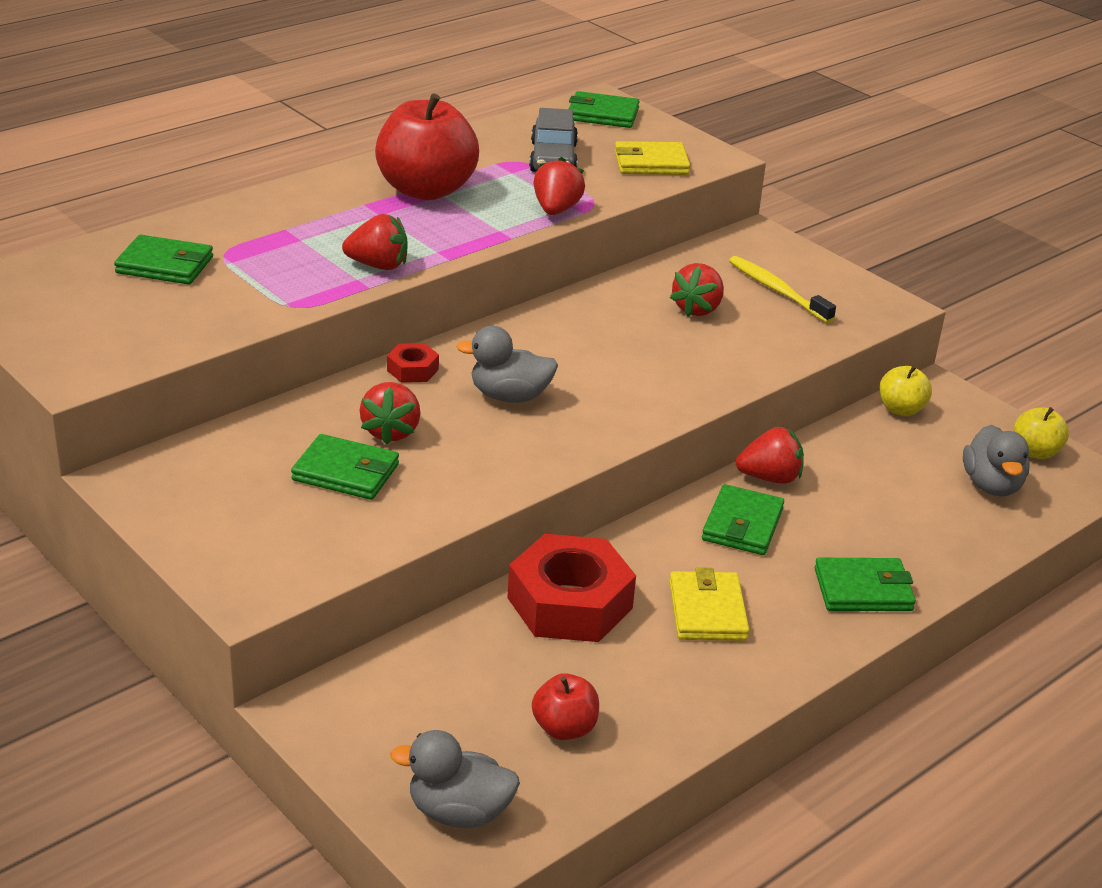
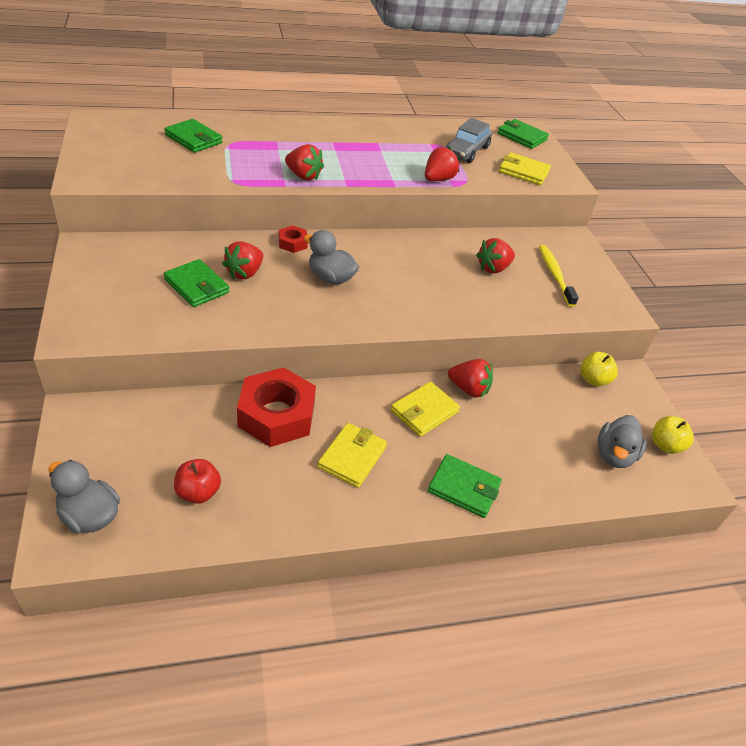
camera: 25 degrees right, 10 degrees up
red apple [375,93,479,200] -> none
green wallet [702,484,784,555] -> yellow wallet [391,382,460,437]

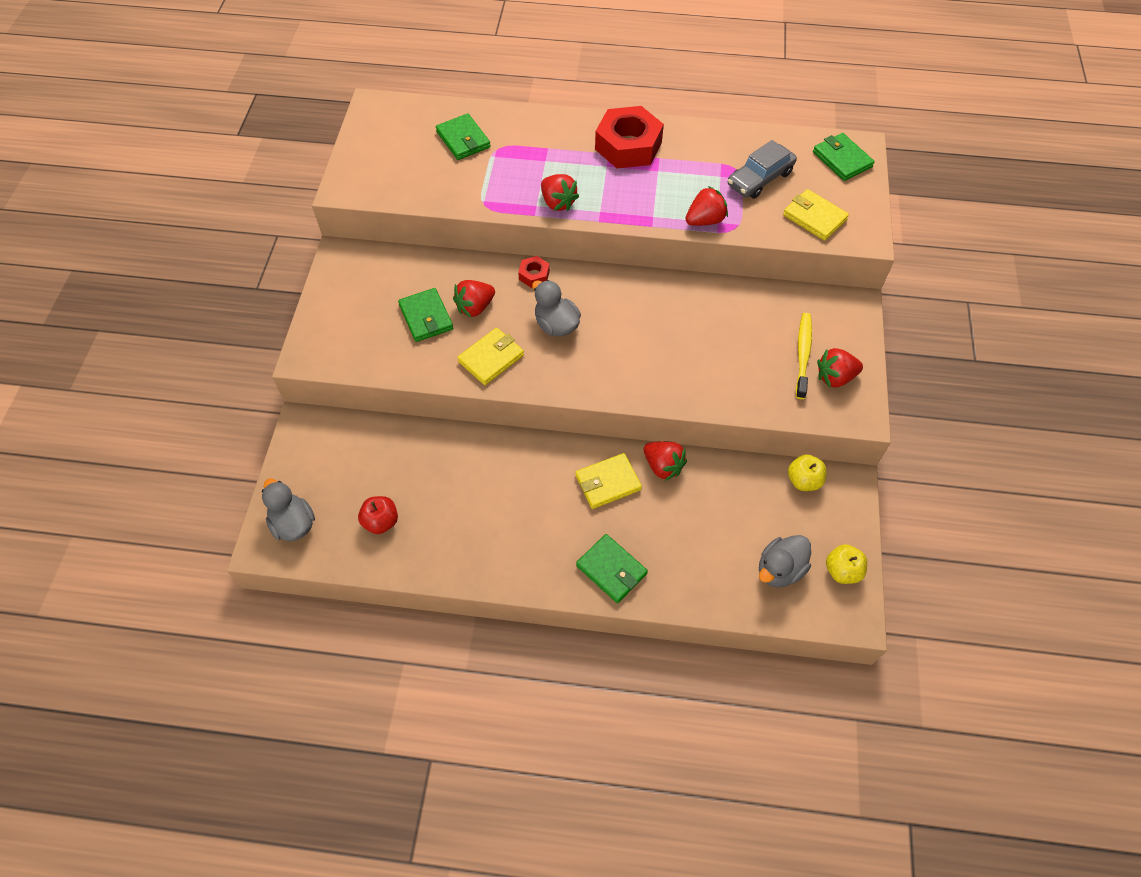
camera: 25 degrees right, 15 degrees up
red nut [237,367,316,447] -> red nut moved to [595,106,664,168]
yellow wallet [318,423,387,488] -> yellow wallet moved to [457,328,524,385]
red strawberry [476,238,515,274] -> red strawberry moved to [817,348,863,387]

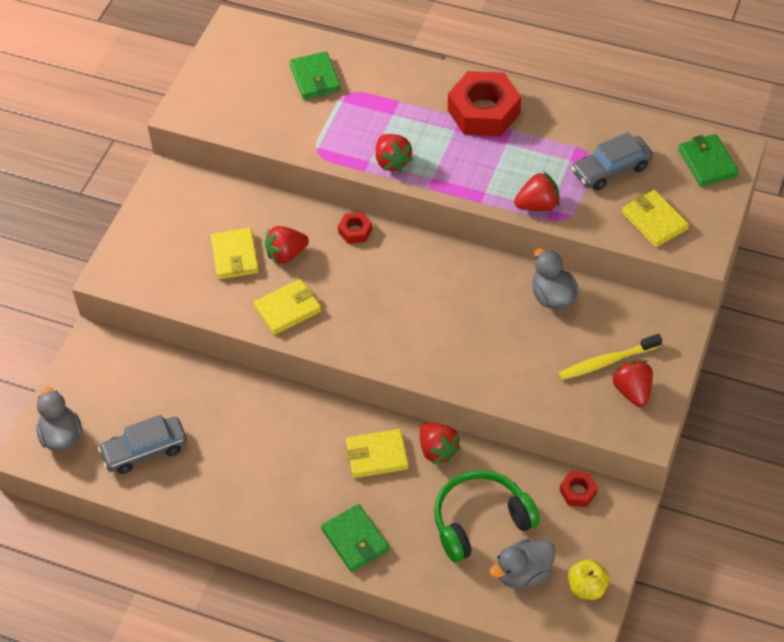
camera: 15 degrees right, 5 degrees down
red apple [358,496,398,534] -> grey car [98,415,187,474]
green wallet [398,288,453,342] -> yellow wallet [211,228,259,280]
grey duck [532,280,581,336] -> grey duck moved to [532,248,579,309]
yellow apple [788,454,827,491] -> red nut [560,471,598,507]
yellow toothbrush [796,313,812,399] -> yellow toothbrush turned 135 degrees counterclockwise [558,334,662,380]
red strawberry [817,348,863,387] -> red strawberry turned 75 degrees clockwise [612,360,653,407]
none -> green headphones [434,470,540,562]

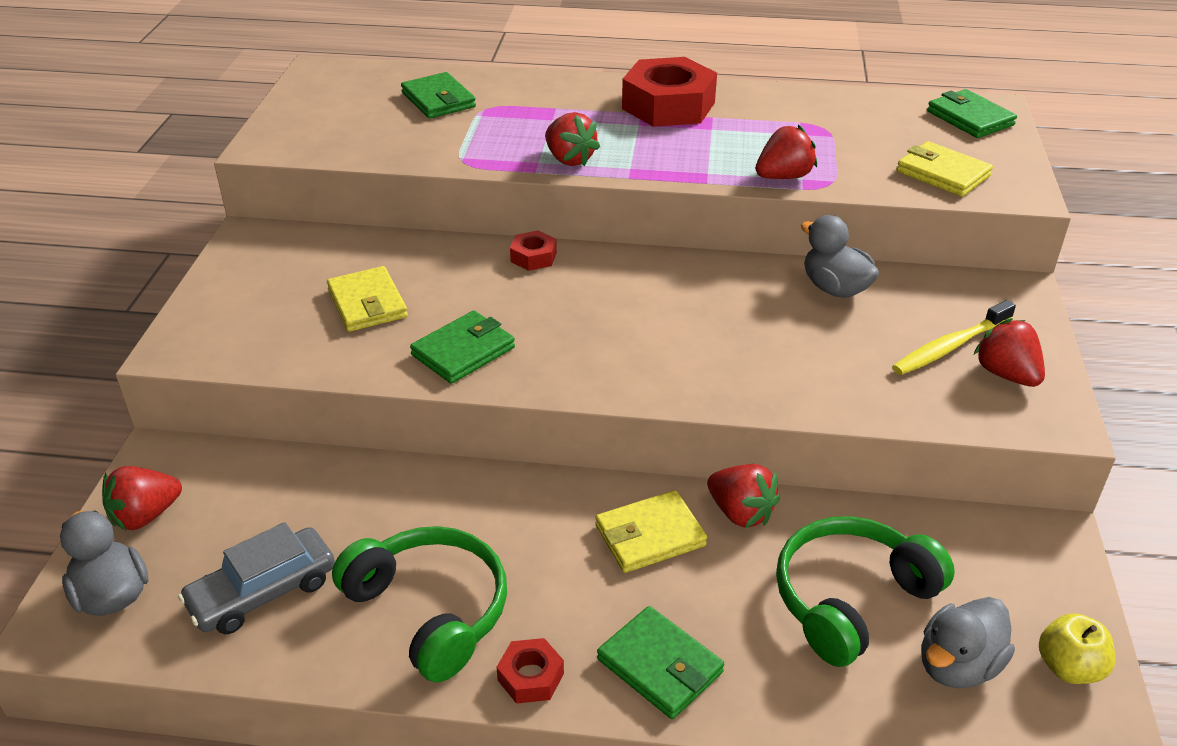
camera: 15 degrees left, 15 degrees down
yellow wallet [254,279,321,335] -> green wallet [410,311,515,384]
red strawberry [265,226,309,265] -> red strawberry moved to [102,466,182,531]
red nut [560,471,598,507] -> red nut moved to [497,638,564,704]
grey car [571,132,653,190] -> none
none -> green headphones [332,526,507,683]

